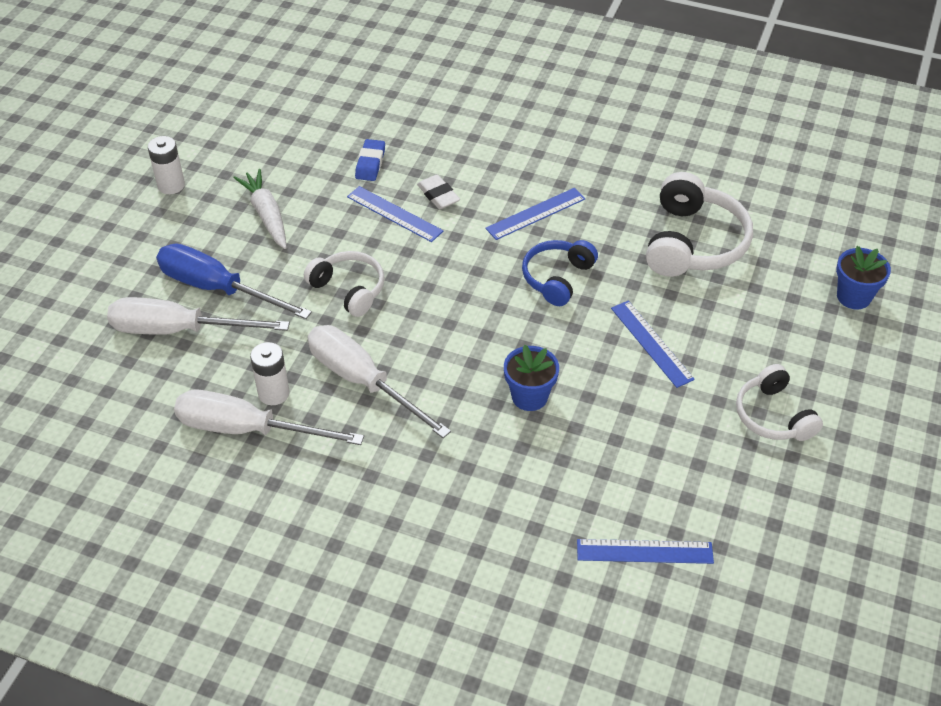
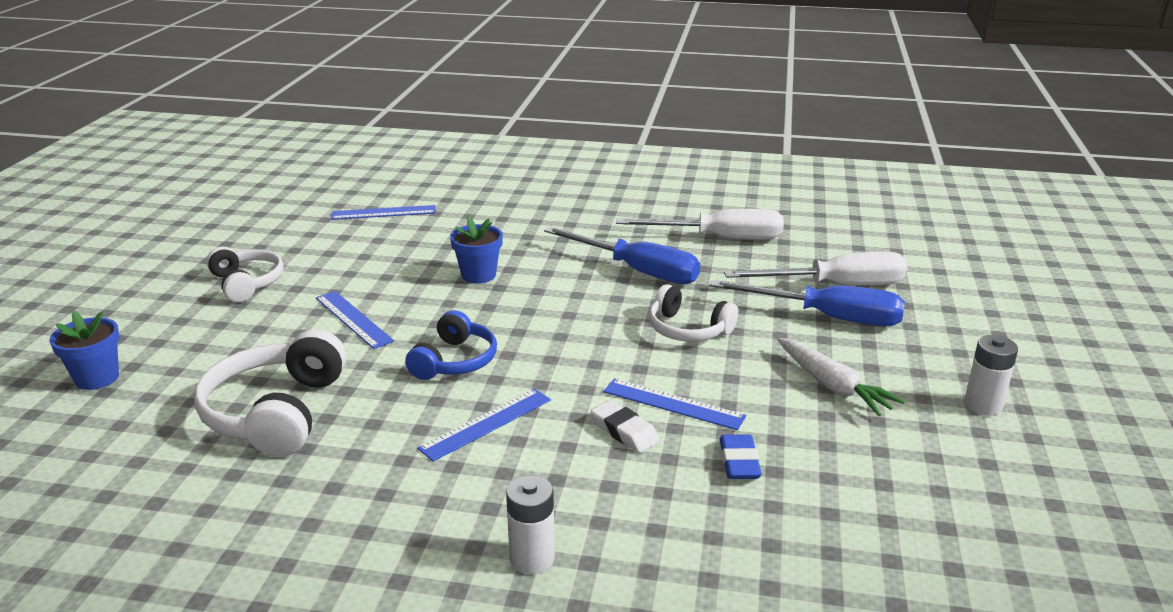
camera: 170 degrees right, 20 degrees down
white battery [250,342,289,405] -> white battery moved to [506,475,555,574]
white screwdriver [308,325,451,438] -> blue screwdriver [544,227,700,284]

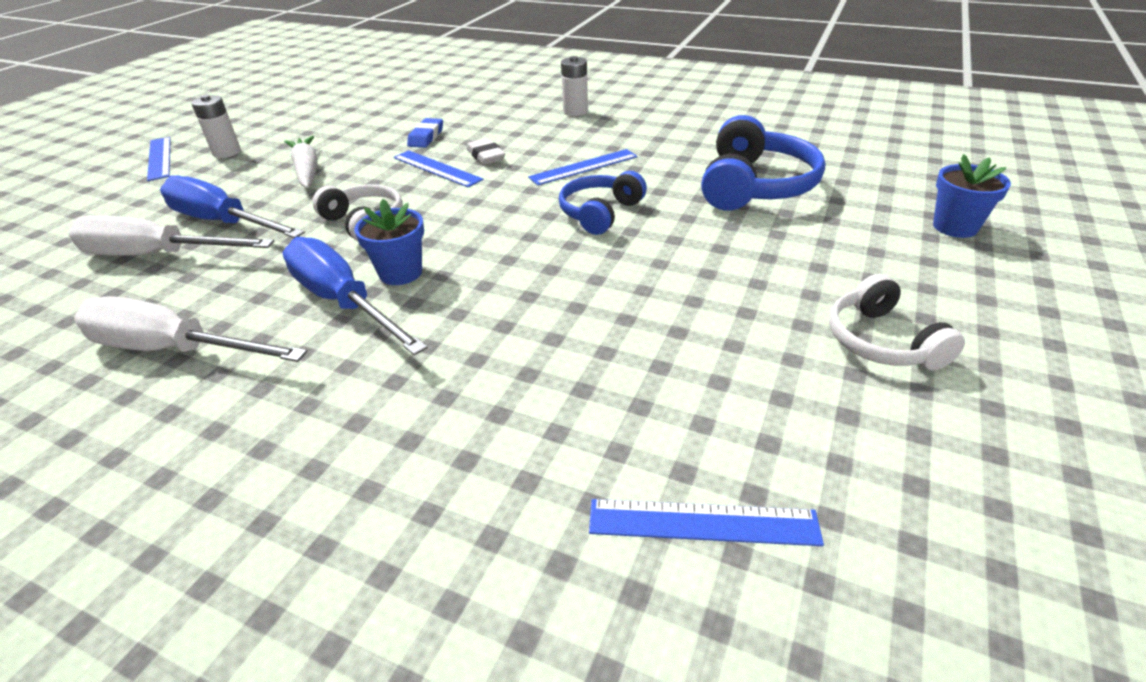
camera: 165 degrees left, 10 degrees up
white headphones [194,329,347,457] -> blue headphones [701,115,826,211]
blue ruler [316,291,394,349] -> blue ruler moved to [147,137,171,181]
blue flower pot [450,216,503,284] -> blue flower pot moved to [354,199,424,285]

